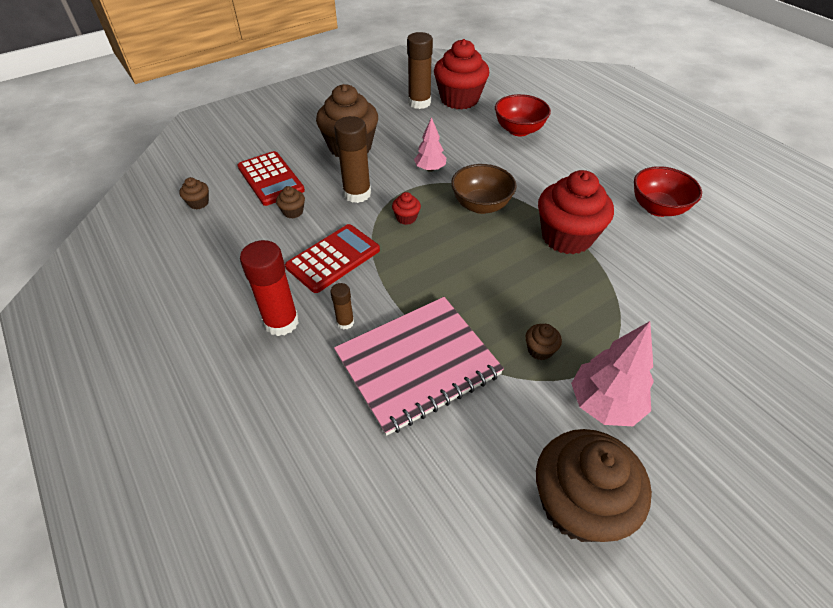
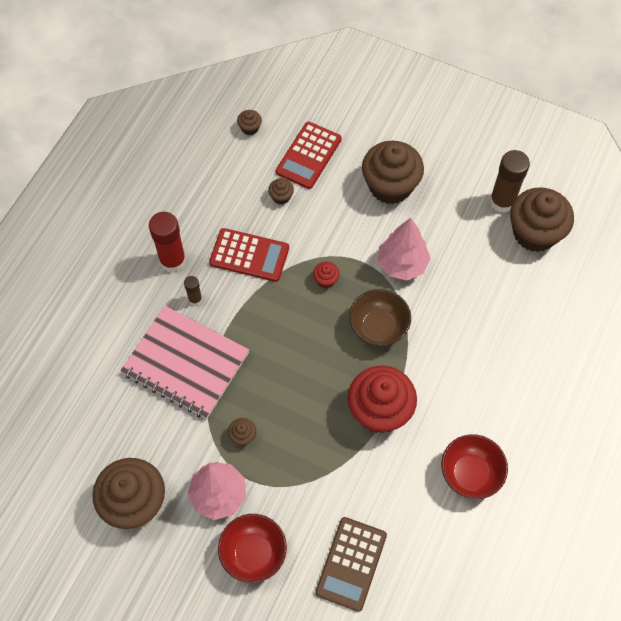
camera: 60 degrees right, 15 degrees up
brown glue stick [334,116,371,203] -> none
pink tree [414,117,446,172] -> pink tree [378,218,431,280], size x1.59
red cupcake [434,39,489,110] -> brown cupcake [510,187,574,252]
red bowl [495,94,551,137] -> red bowl moved to [218,514,287,583]
none -> brown calculator [315,517,387,612]

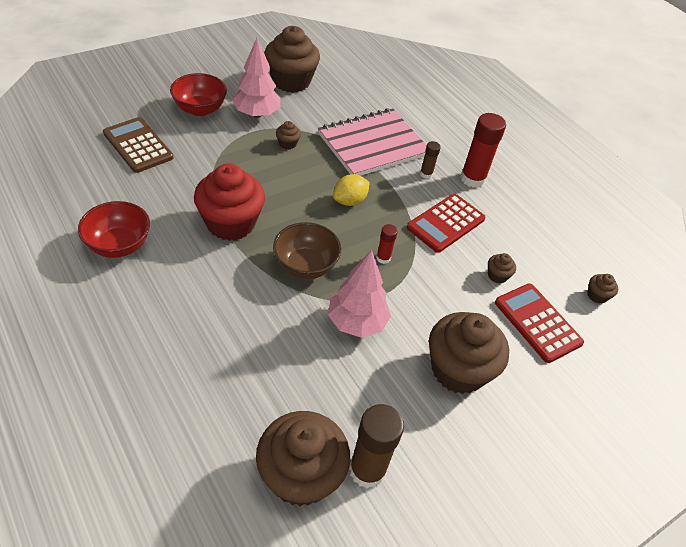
camera: 115 degrees right, 15 degrees down
red cupcake [313,261,340,288] -> red glue stick [376,224,398,264]
none -> yellow lemon [333,174,370,206]

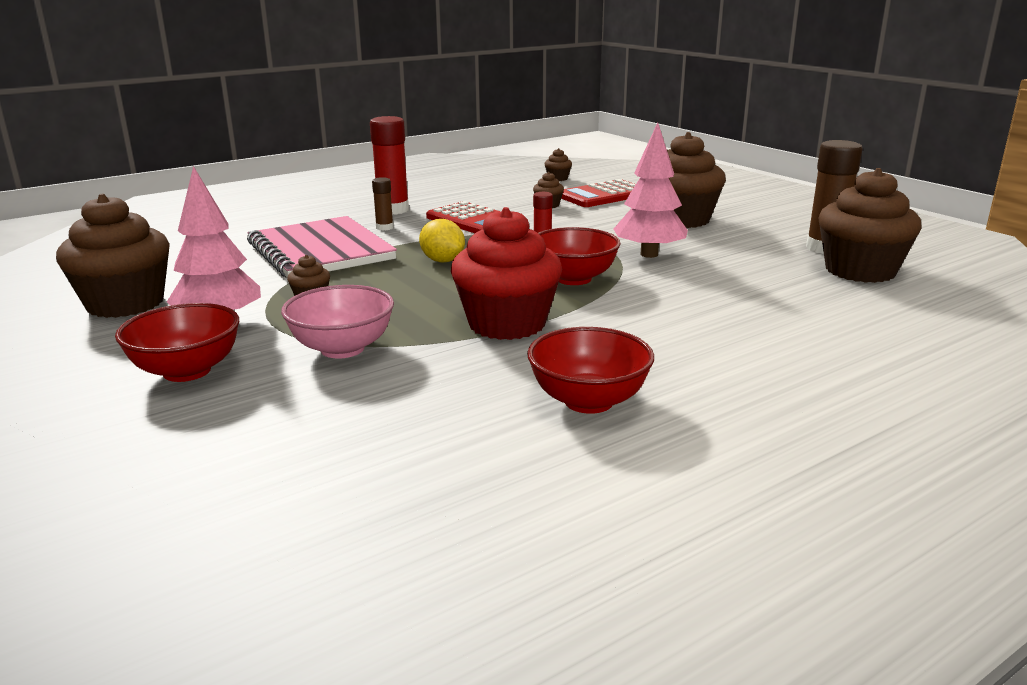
camera: 85 degrees left, 25 degrees down
brown calculator [103,117,174,173] -> none
brown bowl [273,222,341,279] -> red bowl [538,227,621,285]
none -> pink bowl [281,285,394,359]

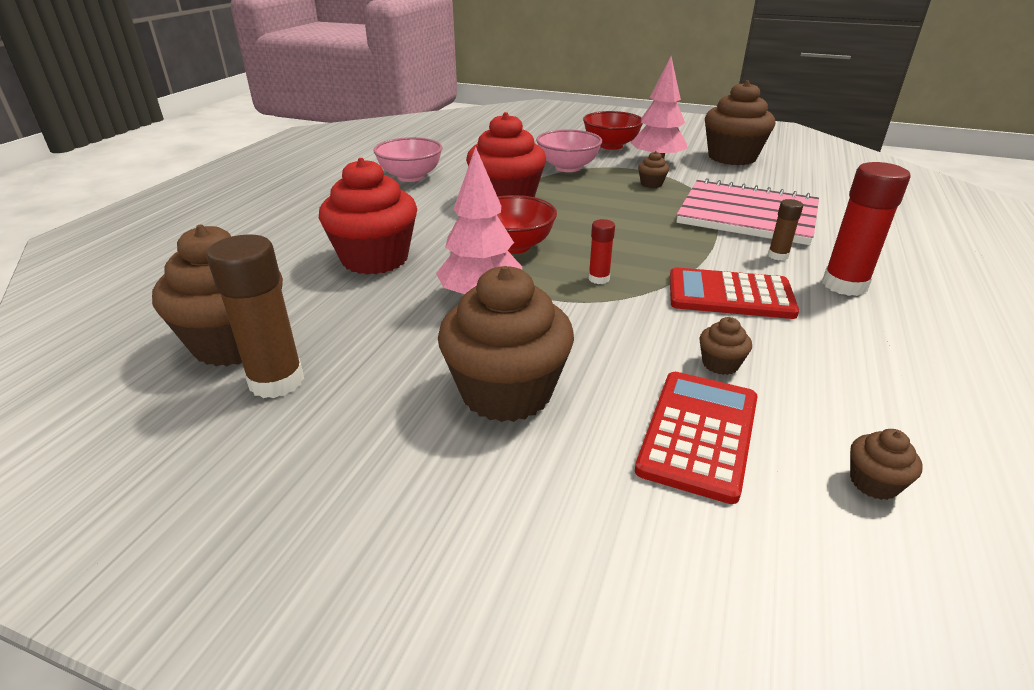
camera: 145 degrees right, 10 degrees up
yellow lemon [419,219,465,263] -> none
red bowl [527,327,654,414] -> pink bowl [373,137,442,182]
none -> red cupcake [319,158,417,275]

